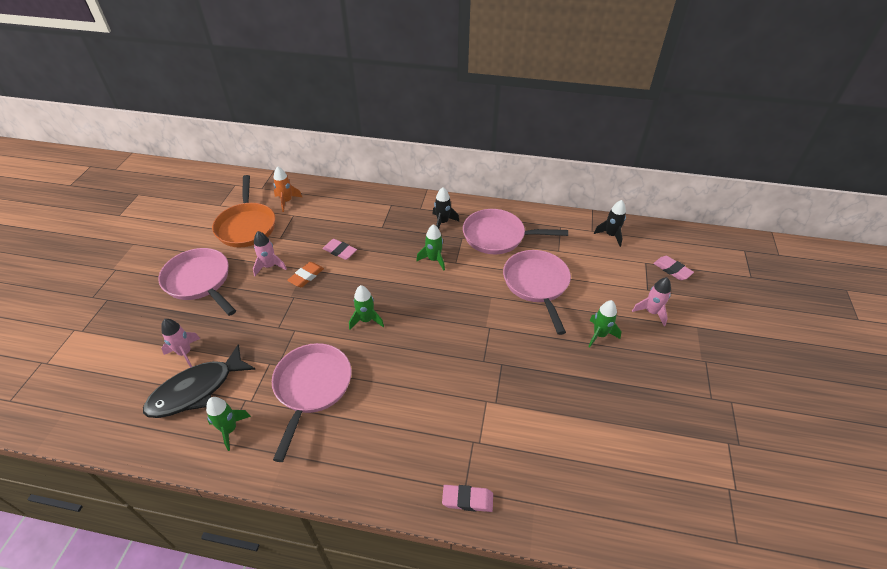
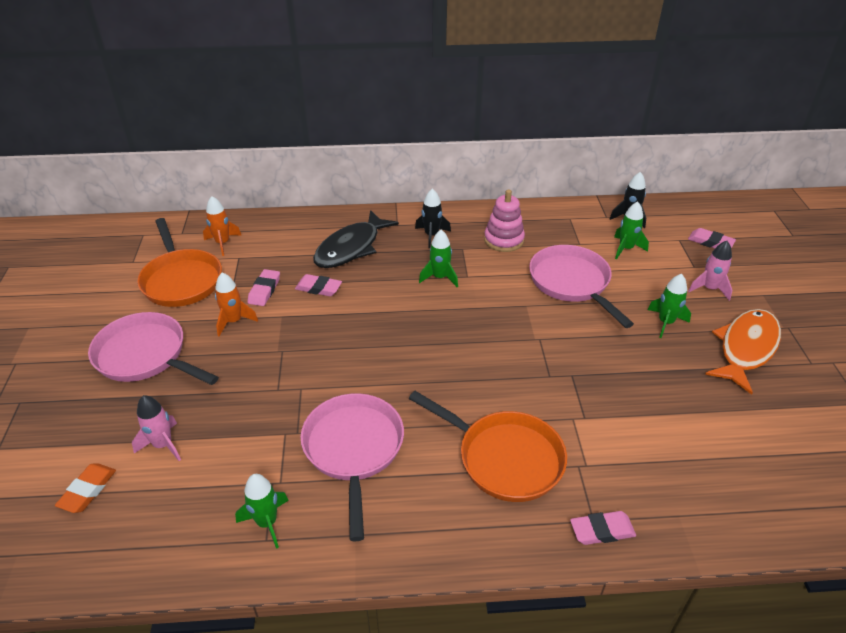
camera: 15 degrees left, 5 degrees down
black fish [143,344,256,418] -> black fish moved to [313,210,399,268]
pink rocket [253,231,287,276] -> orange rocket [215,272,258,336]
orange eraser [287,262,324,287] -> orange eraser moved to [55,463,116,513]
green rocket [349,285,384,330] -> green rocket moved to [614,201,649,259]
pink pan [463,209,568,254] -> pink stacking toy [484,189,525,252]
none -> pink eraser [247,269,280,306]
none -> orange pan [409,391,567,502]
none -> orange fish [705,309,781,395]

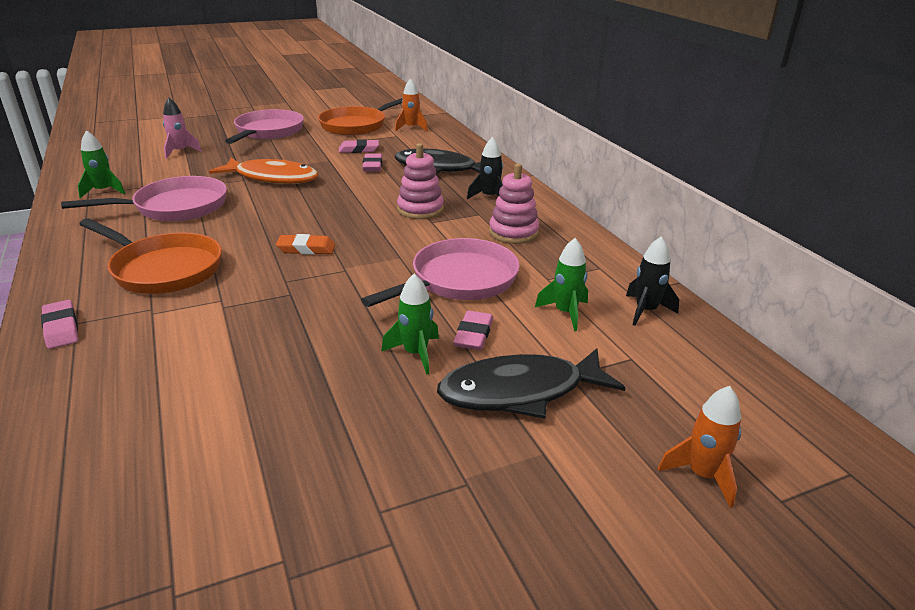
camera: 70 degrees right, 10 degrees down
orange eraser [55,463,116,513] -> orange eraser moved to [276,234,335,255]
orange rocket [215,272,258,336] -> orange rocket moved to [658,386,741,508]
orange pan [409,391,567,502] -> orange pan turned 75 degrees counterclockwise [80,218,222,294]
green rocket [419,230,458,287] -> pink stacking toy [397,143,444,219]
pink eraser [688,228,736,248] -> pink eraser moved to [453,311,493,350]
pink rocket [688,241,732,301] -> black fish [437,348,626,419]
orange fish [705,309,781,395] -> orange fish moved to [209,158,319,184]

